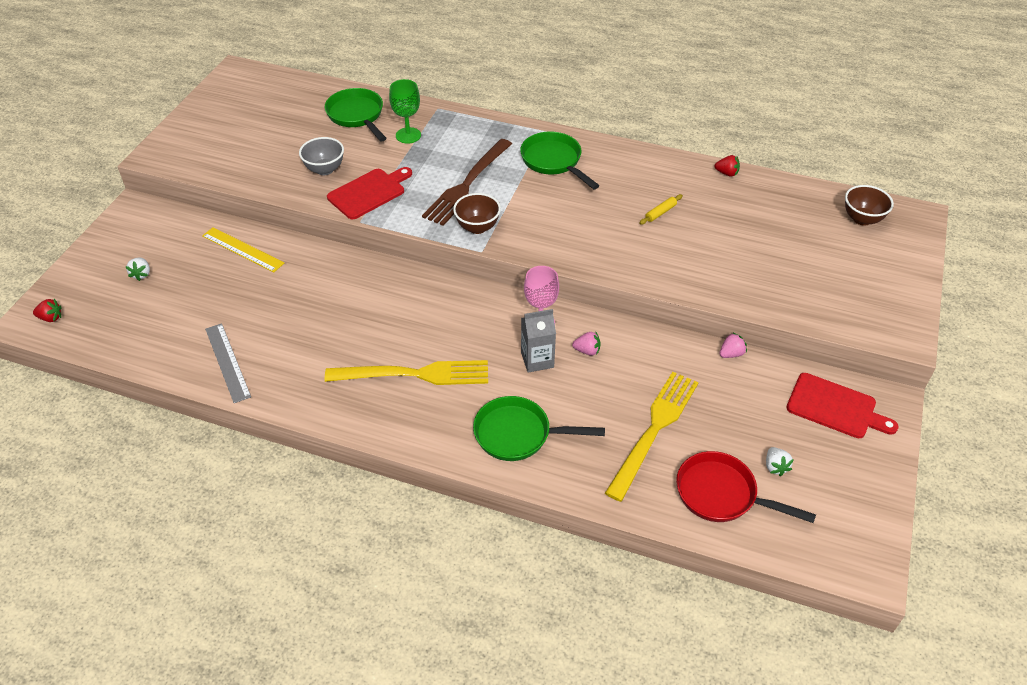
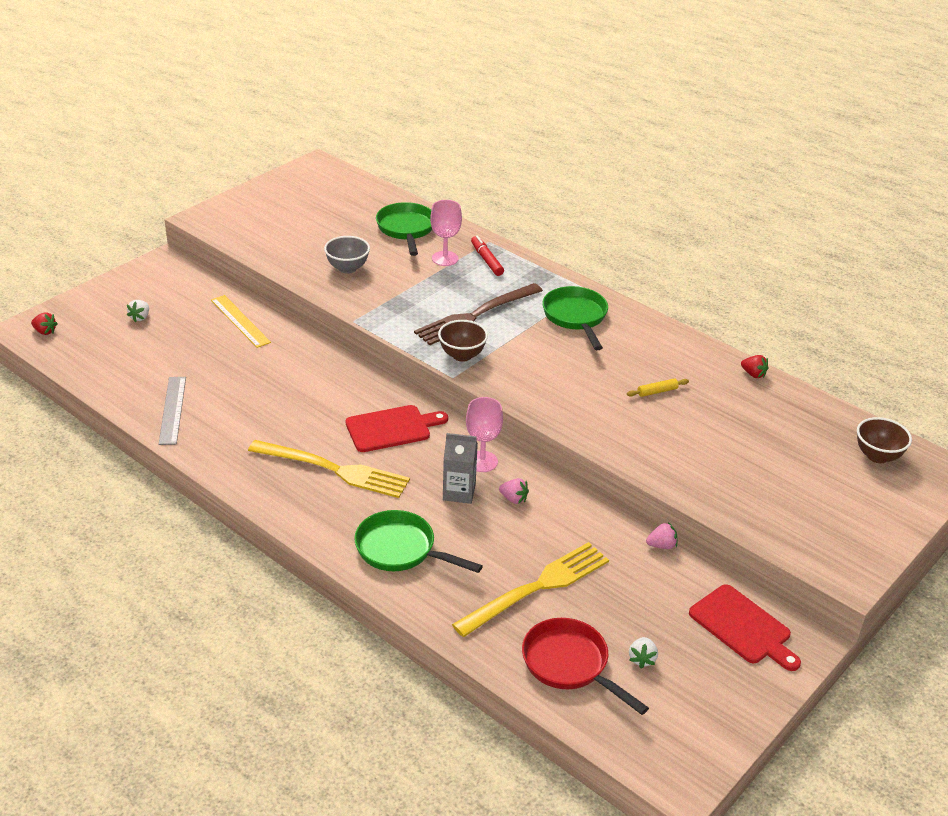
camera: 20 degrees right, 10 degrees down
red cutting board [327,167,412,219] -> red cutting board moved to [346,405,448,452]
green goblet [389,79,421,144] -> pink goblet [430,200,462,266]
none -> red marker [471,235,504,276]

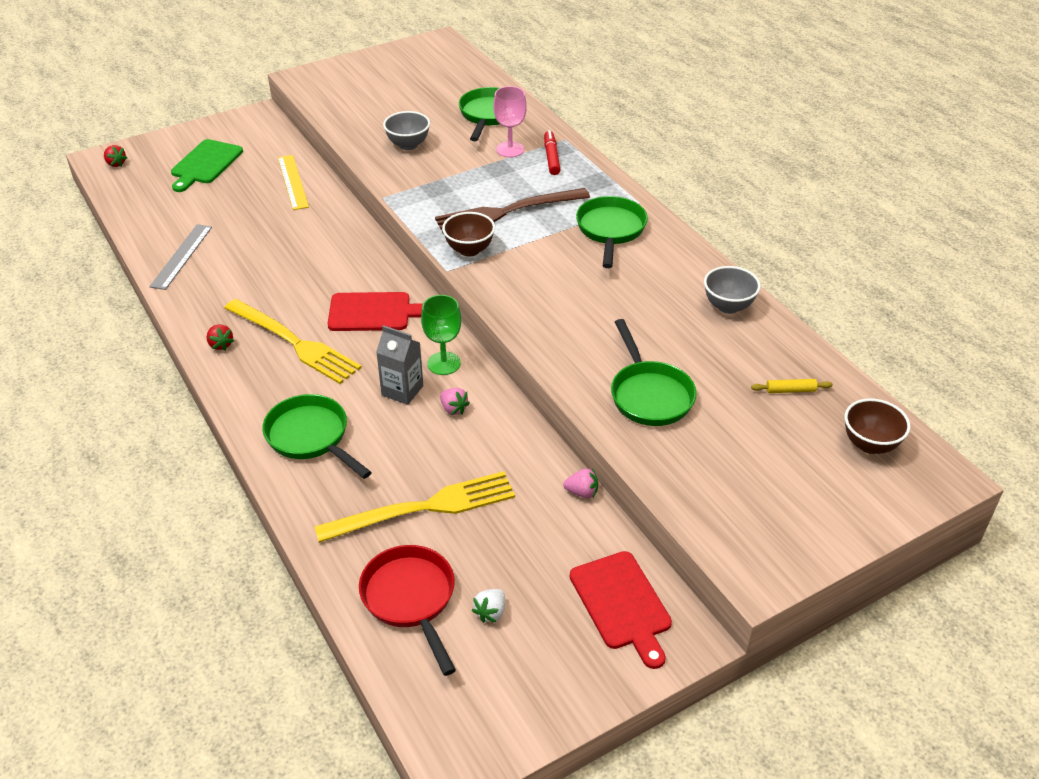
camera: 20 degrees right, 5 degrees up
white strawberry [127,300,149,322] -> green cutting board [171,139,243,192]
pink goblet [466,397,503,472] -> green goblet [421,295,461,375]
yellow rolling pin [627,378,689,397] -> yellow rolling pin moved to [751,379,833,393]
red strawberry [741,355,769,378] -> red strawberry moved to [207,324,234,351]
none -> green pan [611,319,697,426]
none -> grey bowl [704,266,761,314]

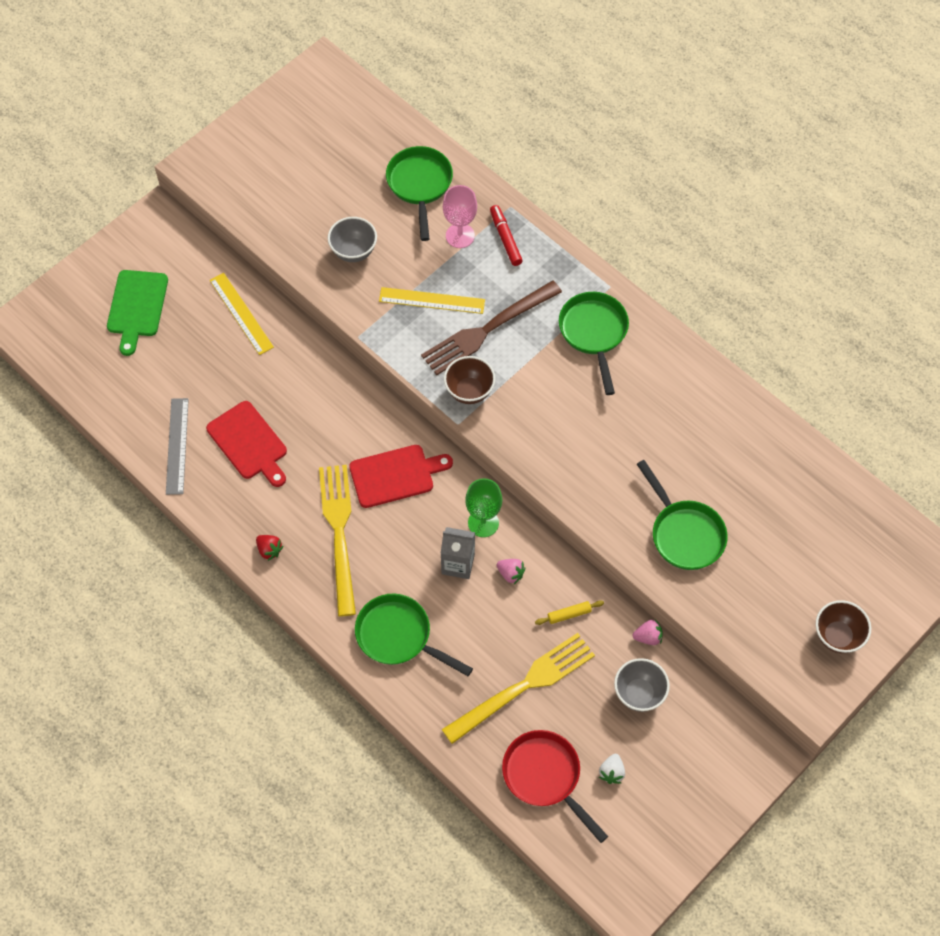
camera: 15 degrees left, 20 degrees up
red strawberry [104,145,127,167] -> none
yellow fork [224,299,362,384] -> yellow fork turned 120 degrees counterclockwise [319,465,356,616]
red cutting board [570,551,672,669] -> red cutting board moved to [206,401,287,487]
grey bowl [704,266,761,314] -> grey bowl moved to [614,658,670,712]
yellow rolling pin [751,379,833,393] -> yellow rolling pin moved to [535,600,604,625]
brown bowl [845,398,910,454] -> brown bowl moved to [816,600,871,654]
none -> yellow ruler [379,287,485,314]

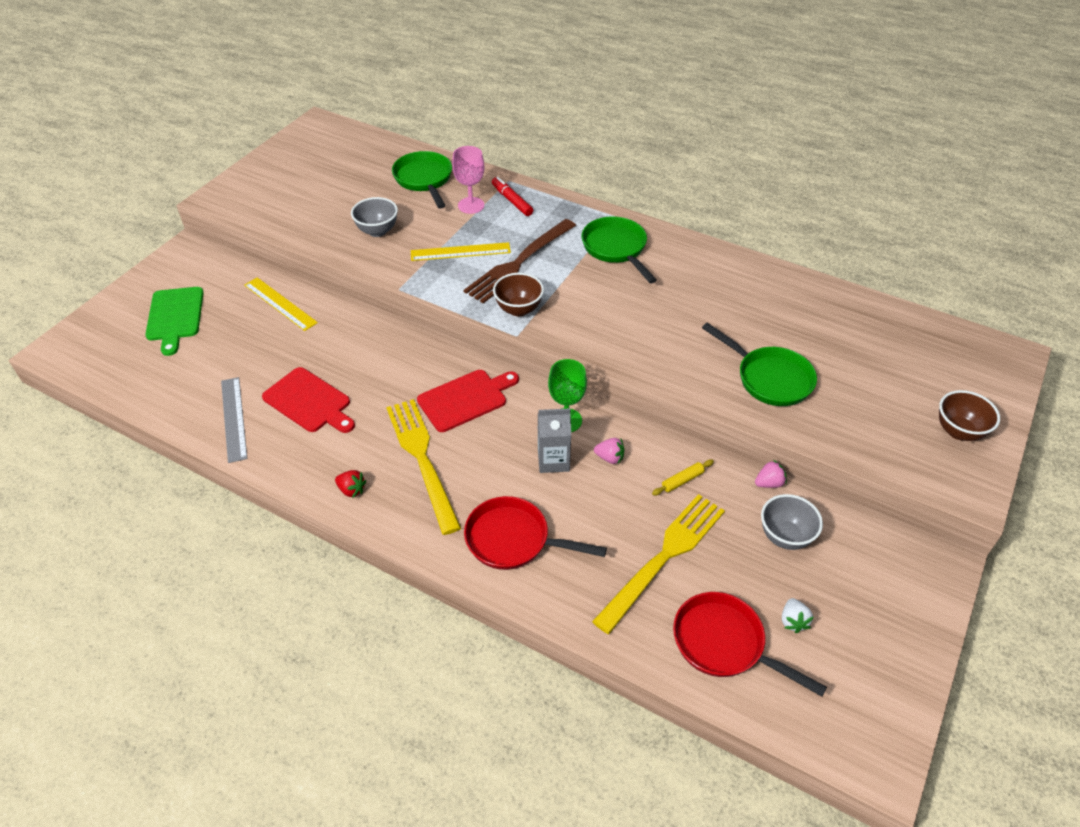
camera: 15 degrees left, 15 degrees down
green pan [355,594,473,676] -> red pan [464,496,607,570]

